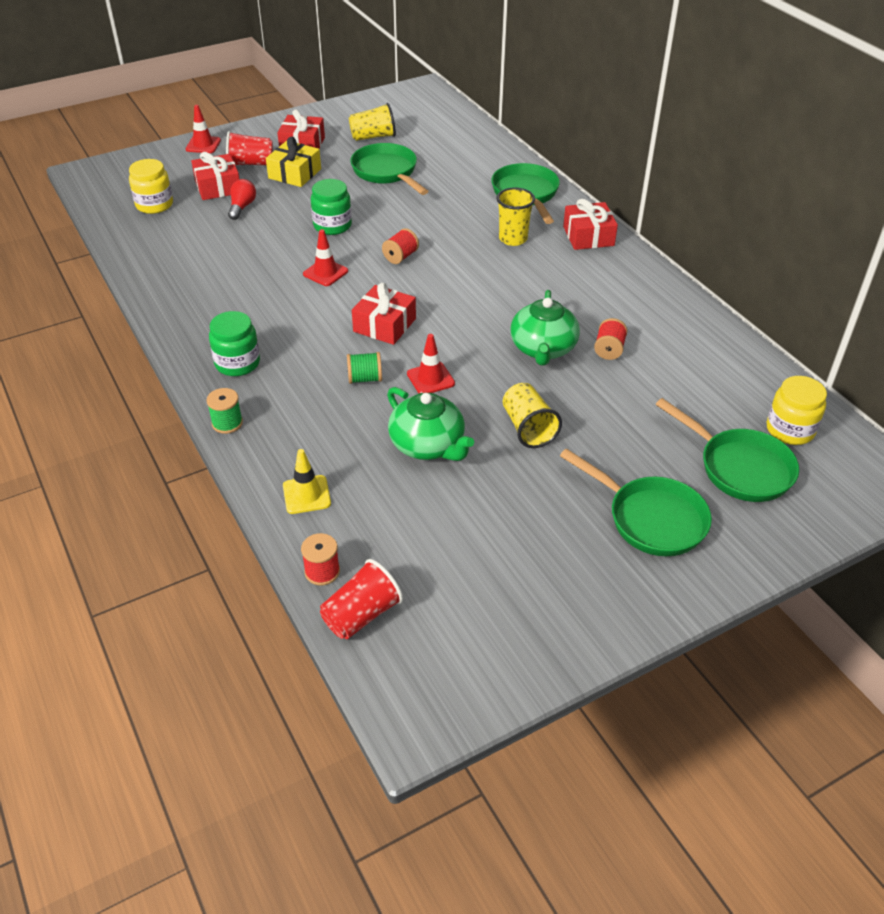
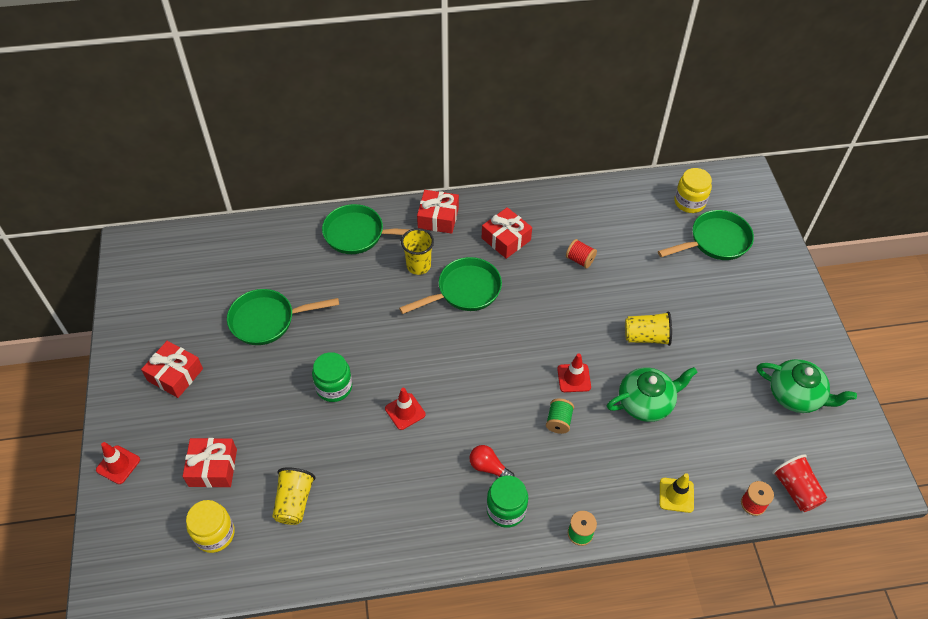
camera: 70 degrees left, 10 degrees up
red cup [226,131,273,165] -> none
red light bulb [228,179,256,220] -> red light bulb moved to [469,445,515,477]
yellow gift [266,137,321,187] -> none
yellow cup [349,103,396,141] -> yellow cup moved to [272,467,315,525]
red gift [352,283,416,345] -> red gift moved to [482,207,532,259]
red spool [382,228,419,264] -> none
green teapot [510,290,580,366] -> green teapot moved to [757,359,857,413]
green pan [560,448,712,556] -> green pan moved to [399,257,502,314]

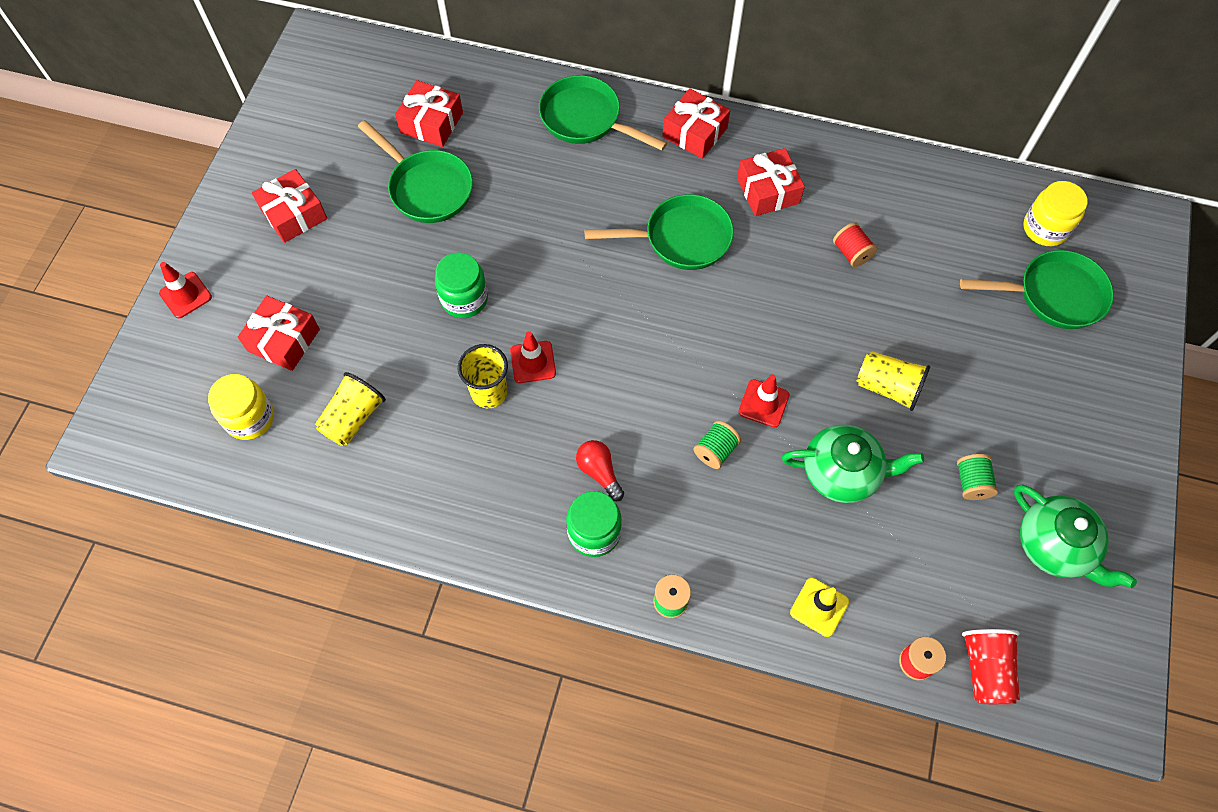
camera: 25 degrees right, 10 degrees up
green pan [227,289,339,345] -> green pan turned 150 degrees counterclockwise [358,120,473,223]
yellow cup [401,228,434,275] -> yellow cup moved to [458,344,508,408]
none -> red gift [395,80,463,147]
none -> green spool [957,454,998,500]

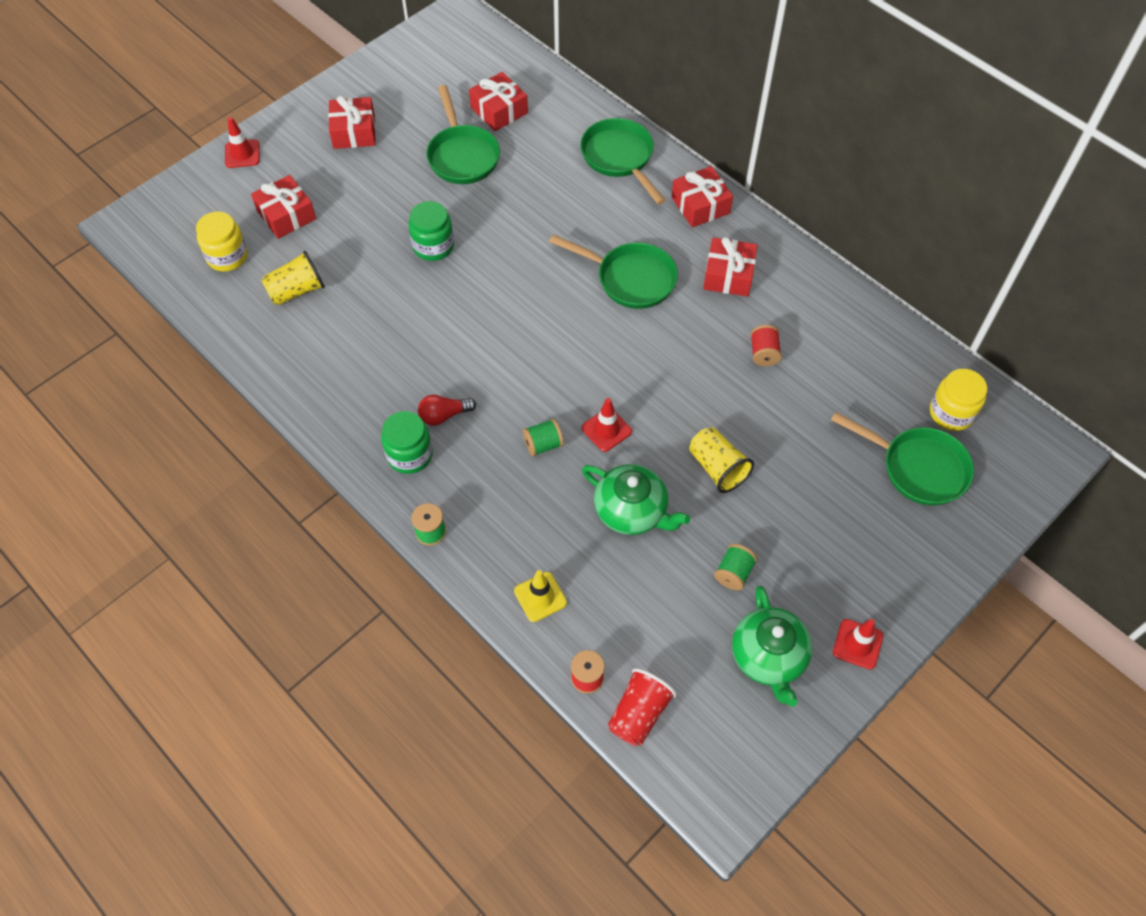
camera: 30 degrees right, 5 degrees down
yellow cup [458,344,508,408] -> none
red traffic cone [510,331,556,383] -> red traffic cone moved to [833,619,883,670]
red light bulb [576,440,624,501] -> red light bulb turned 105 degrees counterclockwise [418,395,476,426]

